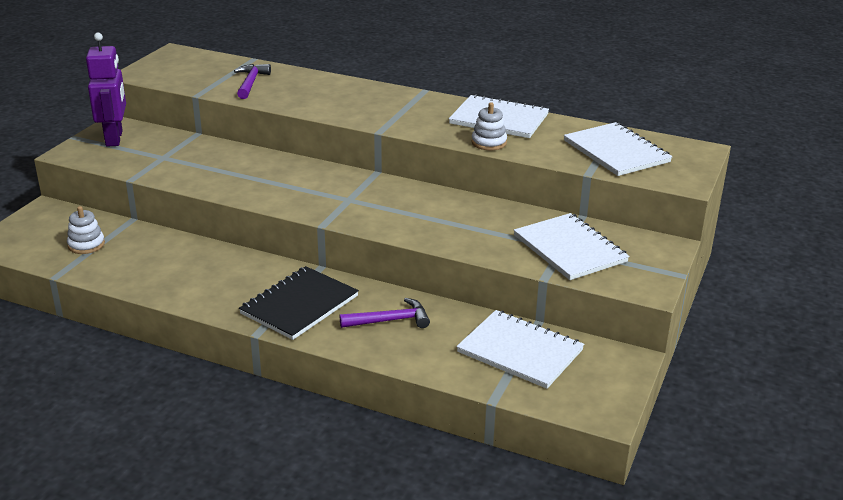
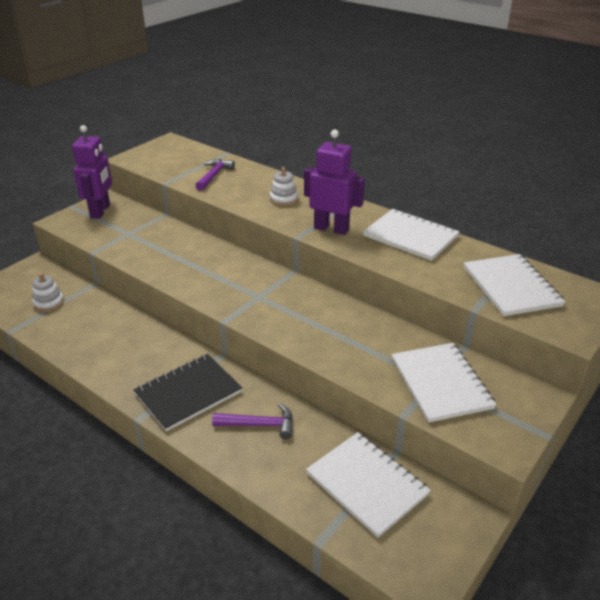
camera: 15 degrees right, 5 degrees up
white stacking toy [472,102,507,150] -> white stacking toy moved to [270,167,298,206]
none -> purple robot [304,130,365,235]

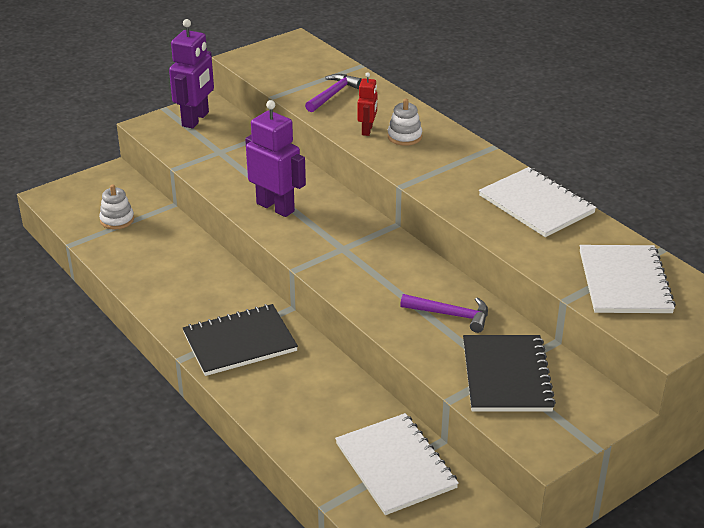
camera: 15 degrees right, 0 degrees up
purple hammer [212,404,293,439] -> purple hammer moved to [400,294,488,333]
purple robot [304,130,365,235] -> purple robot moved to [245,100,306,217]
white notebook [392,343,496,423] -> black notebook [463,335,556,412]
none -> red robot [357,72,377,136]

